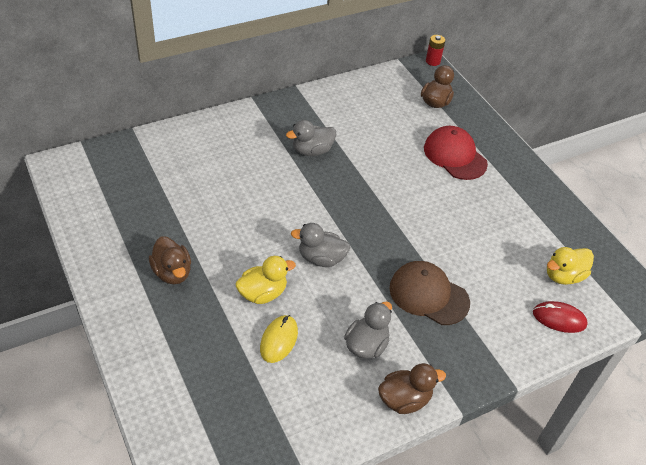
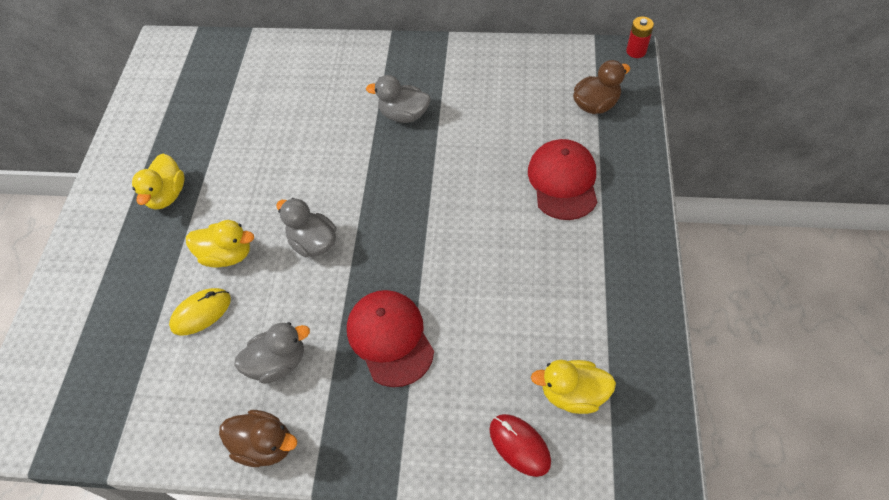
camera: 40 degrees right, 10 degrees up
brown duck [149,236,191,284] -> yellow duck [132,153,184,210]
brown cap [389,261,470,325] -> red cap [347,290,434,387]

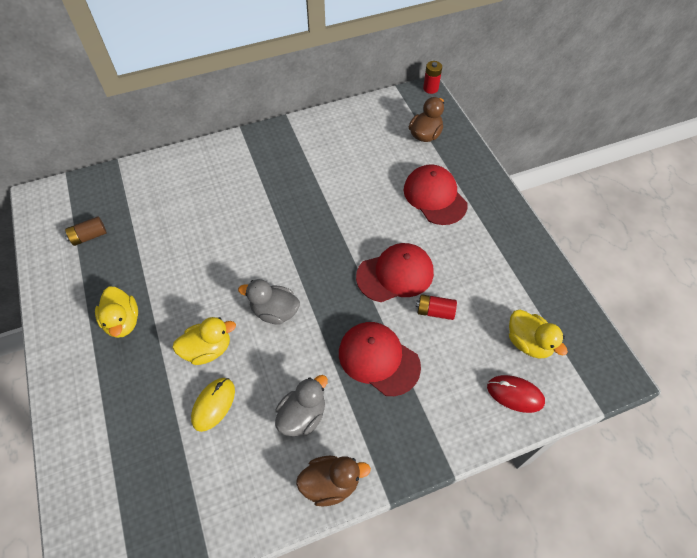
camera: 30 degrees left, 0 degrees up
grey duck [366,75,431,123] -> none
yellow duck [531,360,616,414] -> yellow duck turned 105 degrees counterclockwise [509,310,568,359]
none -> brown battery [65,216,107,246]
none -> red cap [356,243,434,302]
none -> red battery [416,294,457,320]

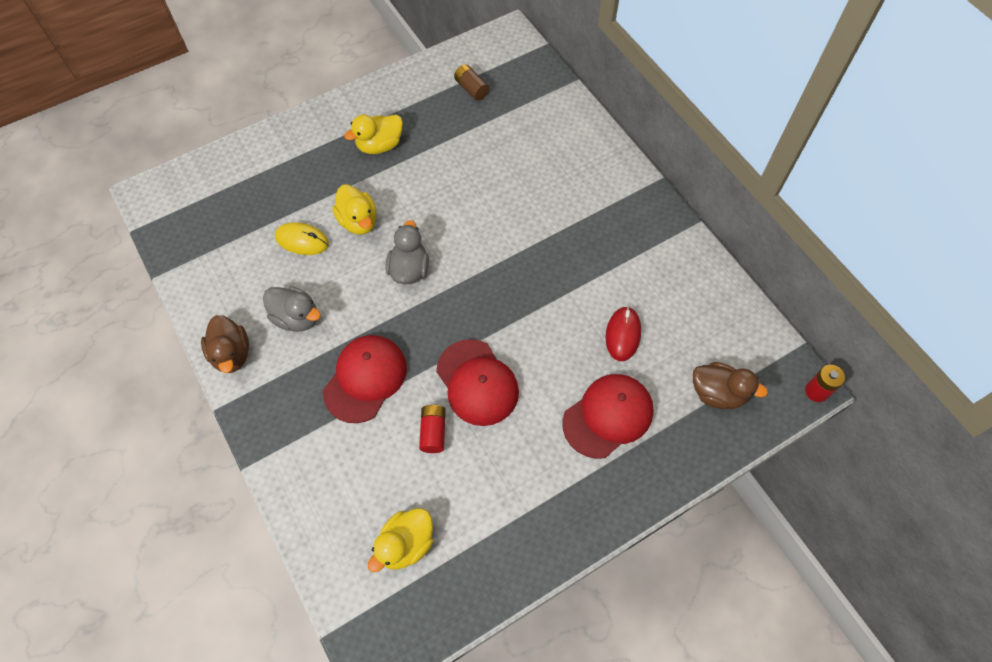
camera: 80 degrees right, 5 degrees up
red mouse [487,375,545,413] -> red mouse moved to [606,306,641,361]

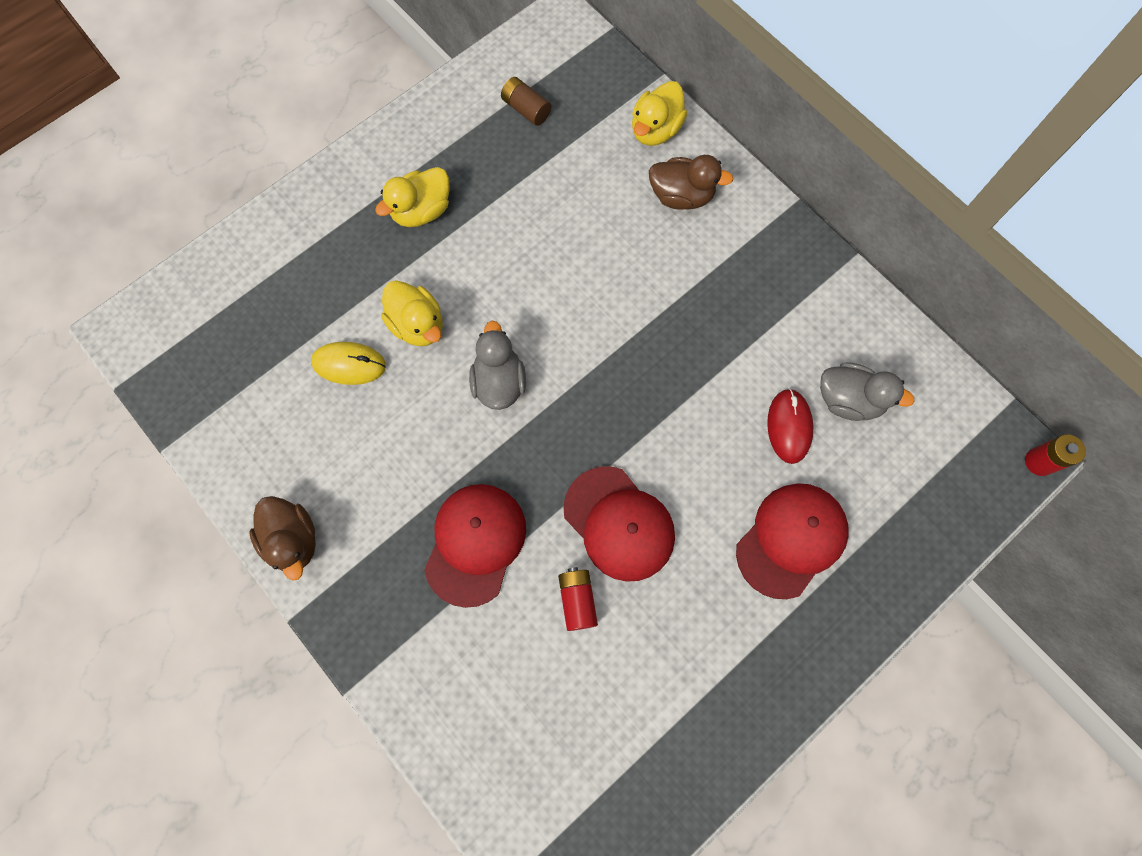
camera: 10 degrees left, 10 degrees up
grey duck [263,286,321,332] -> grey duck moved to [820,362,915,421]
yellow duck [368,508,433,572] -> yellow duck moved to [632,81,687,146]
brown duck [693,362,768,409] -> brown duck moved to [649,155,733,210]

